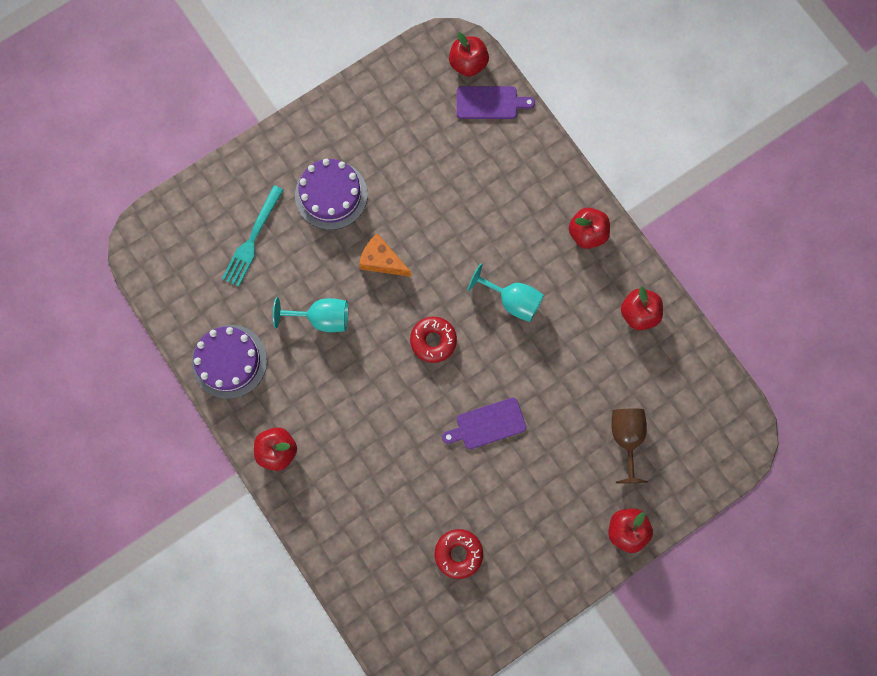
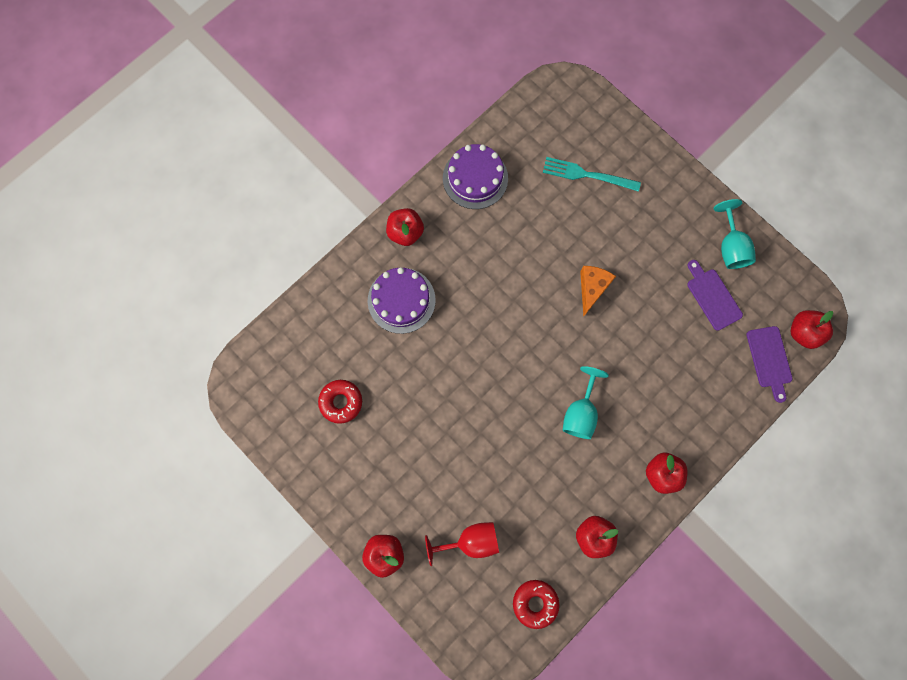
camera: 80 degrees right, 0 degrees up
turquoise goblet [273,297,348,332] -> turquoise goblet moved to [714,199,756,269]
purple cake [295,159,368,230] -> purple cake moved to [368,267,436,334]
red donut [410,317,457,363] -> red donut moved to [513,580,559,629]
purple cutting board [442,398,526,449] -> purple cutting board moved to [687,260,743,331]
brown goblet [611,409,648,483] -> red goblet [425,522,499,566]

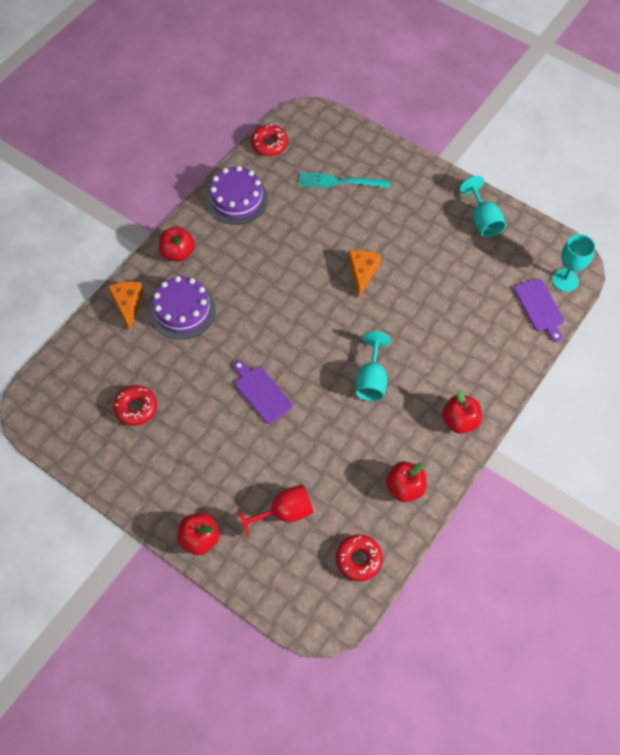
camera: 10 degrees left, 15 degrees down
purple cutting board [687,260,743,331] -> purple cutting board moved to [234,360,293,424]
red apple [791,310,833,349] -> turquoise goblet [552,234,595,292]
none -> orange cheese [108,282,144,330]
none -> red donut [251,124,288,156]

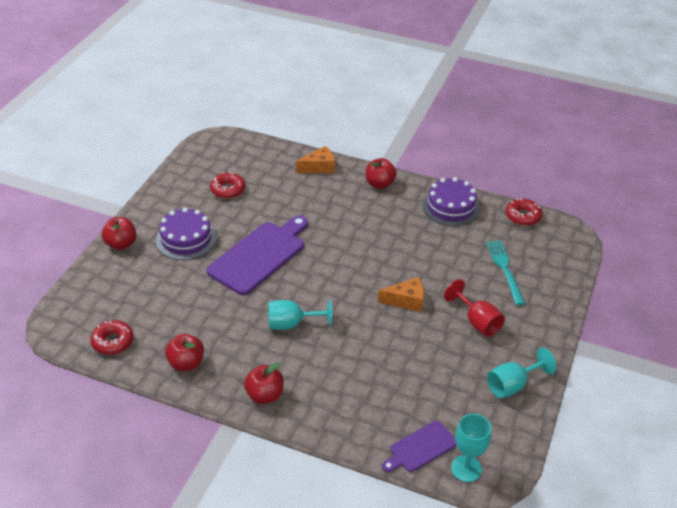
camera: 75 degrees right, 20 degrees down
purple cake [150,276,216,340] -> purple cake moved to [156,207,217,260]
purple cutting board [234,360,293,424] -> purple cutting board [206,216,308,295], size x1.84
red goblet [238,485,313,537] -> red goblet moved to [444,279,505,337]

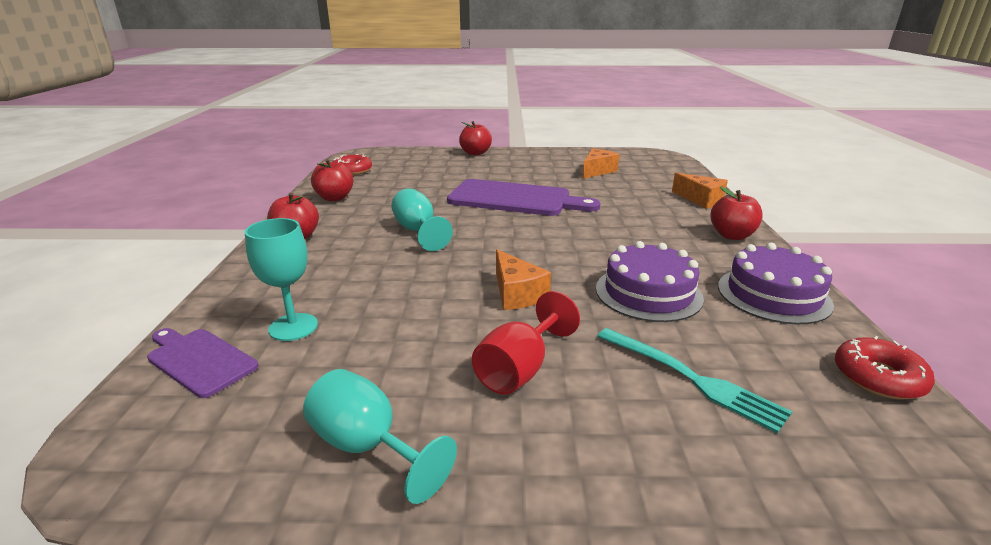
camera: 70 degrees right, 15 degrees down
purple cake [156,207,217,260] -> purple cake moved to [596,241,704,322]
red donut [210,172,245,199] -> orange cheese [583,148,620,179]
turquoise goblet [451,414,491,482] -> turquoise goblet moved to [245,218,318,341]
turquoise fork [486,240,525,306] -> turquoise fork turned 75 degrees clockwise [597,328,792,434]

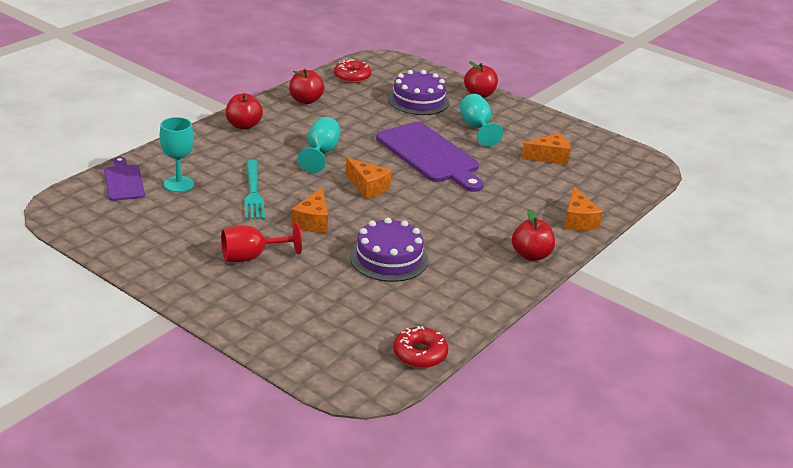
camera: 35 degrees right, 5 degrees up
turquoise goblet [303,369,457,504] -> turquoise goblet moved to [460,94,503,147]
turquoise fork [597,328,792,434] -> turquoise fork moved to [244,160,265,219]
purple cake [718,243,834,324] -> purple cake moved to [388,70,449,115]
none -> orange cheese [345,158,392,199]

